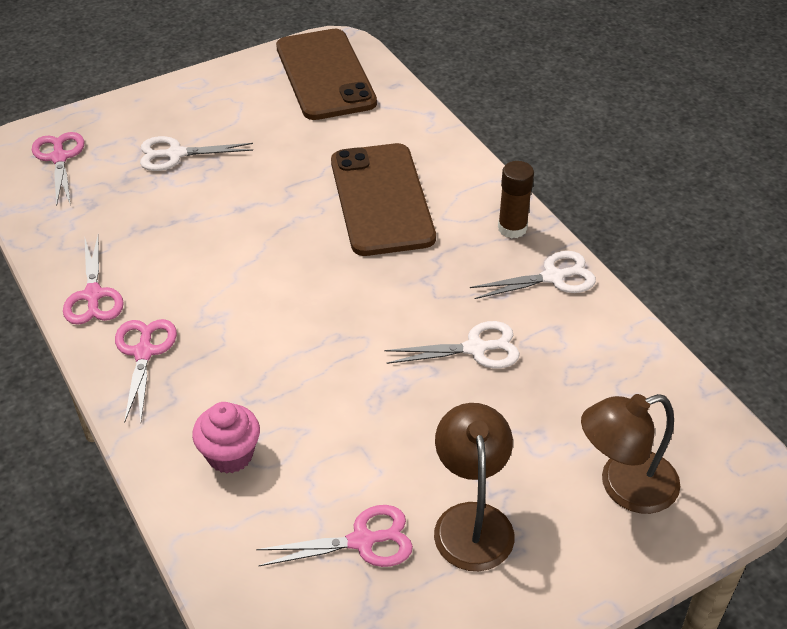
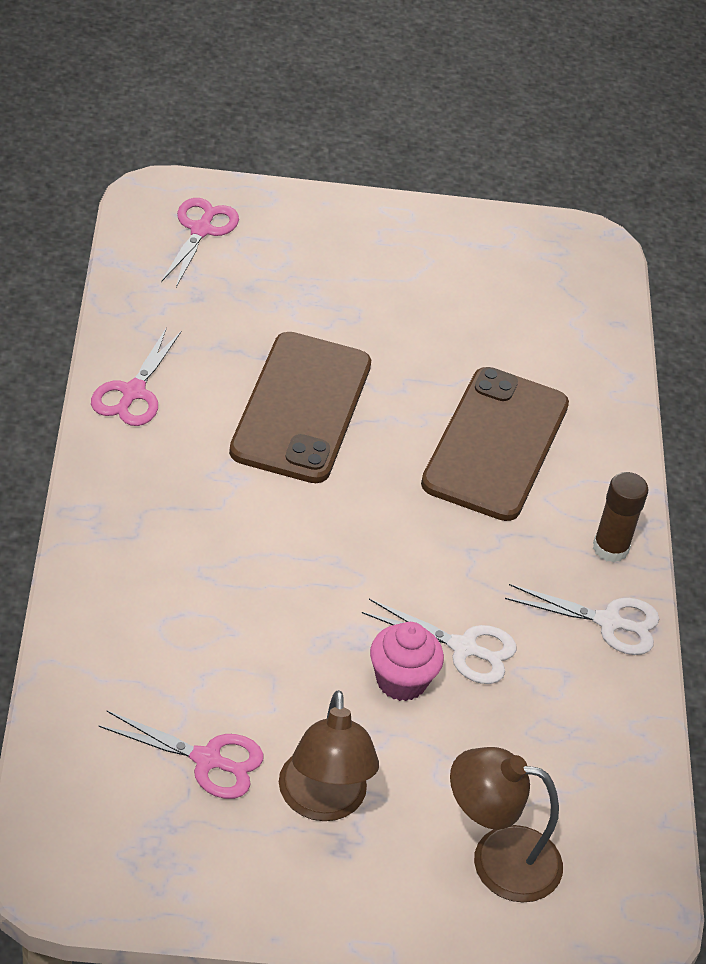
camera: 25 degrees right, 0 degrees up
pink scissors [115,319,177,423] -> none
white scissors [140,136,253,171] -> none
pink cupcake [192,402,260,474] -> pink cupcake moved to [370,622,444,701]
brown phone [276,29,377,120] -> brown phone moved to [229,332,371,483]
brown lamp [434,403,514,571] -> brown lamp turned 150 degrees clockwise [279,690,379,821]

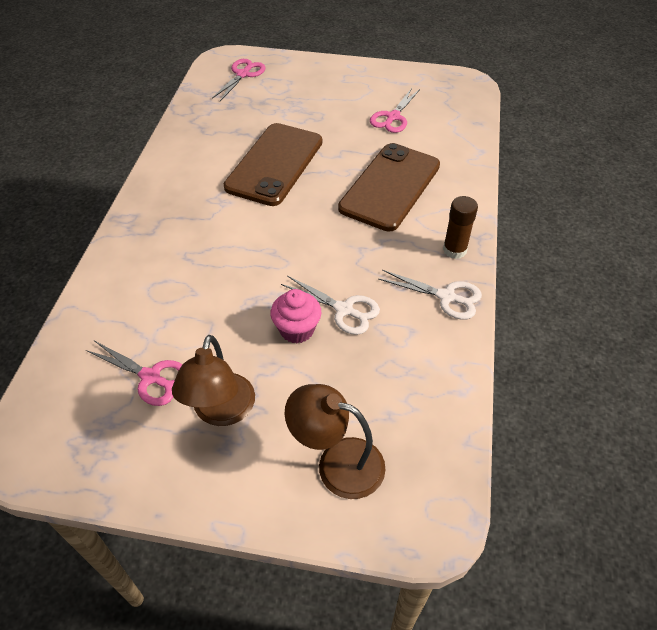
camera: 15 degrees right, 5 degrees up
pink scissors [91,327,181,426] -> pink scissors moved to [370,88,420,133]

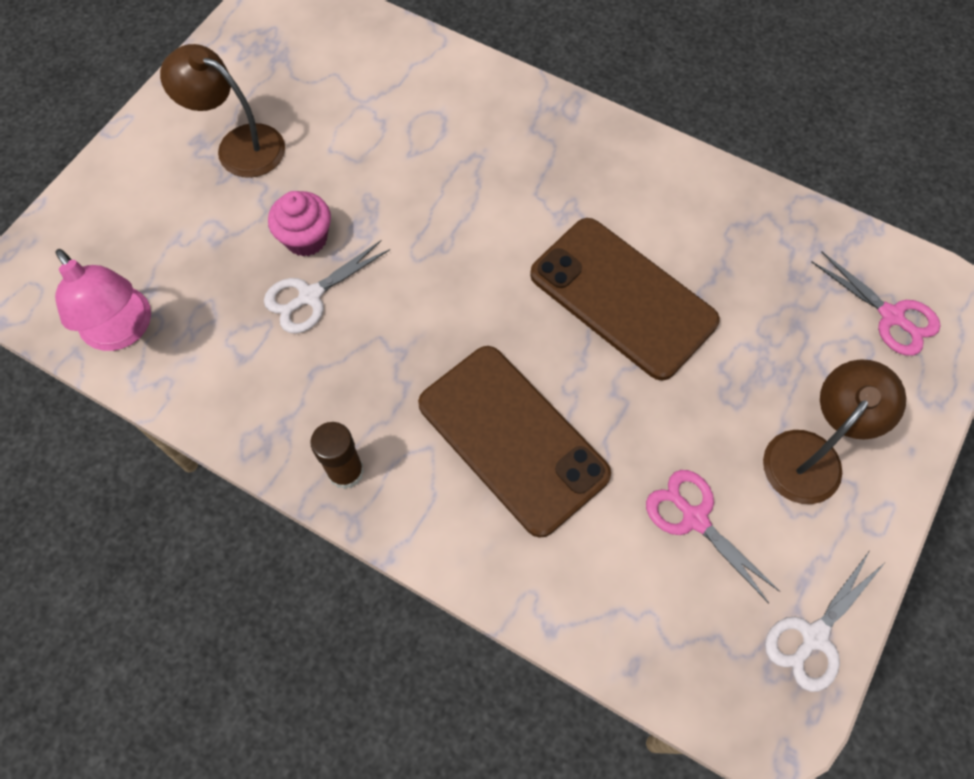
camera: 110 degrees right, 15 degrees up
pink scissors [86,341,182,406] -> none
brown lamp [284,384,385,499] -> brown lamp moved to [763,359,906,504]
white scissors [379,270,482,320] -> white scissors moved to [765,552,885,692]
none -> pink lamp [55,249,151,351]

